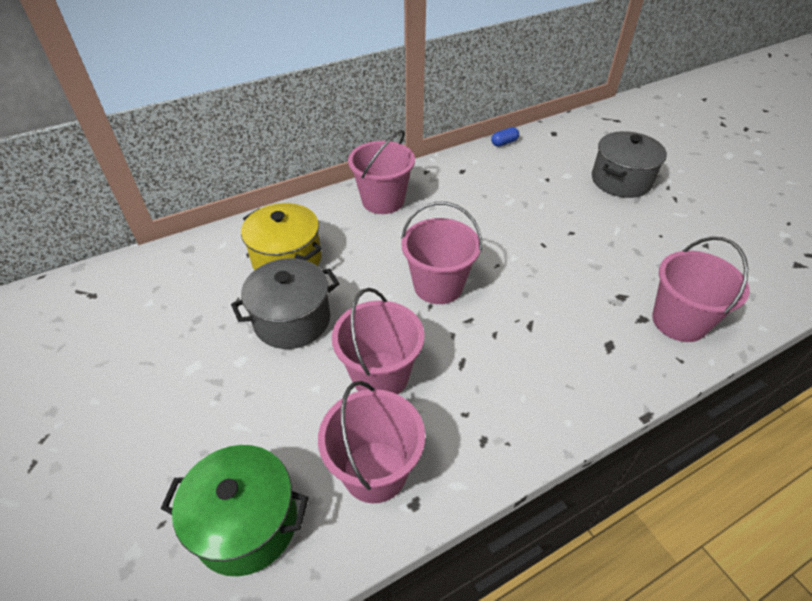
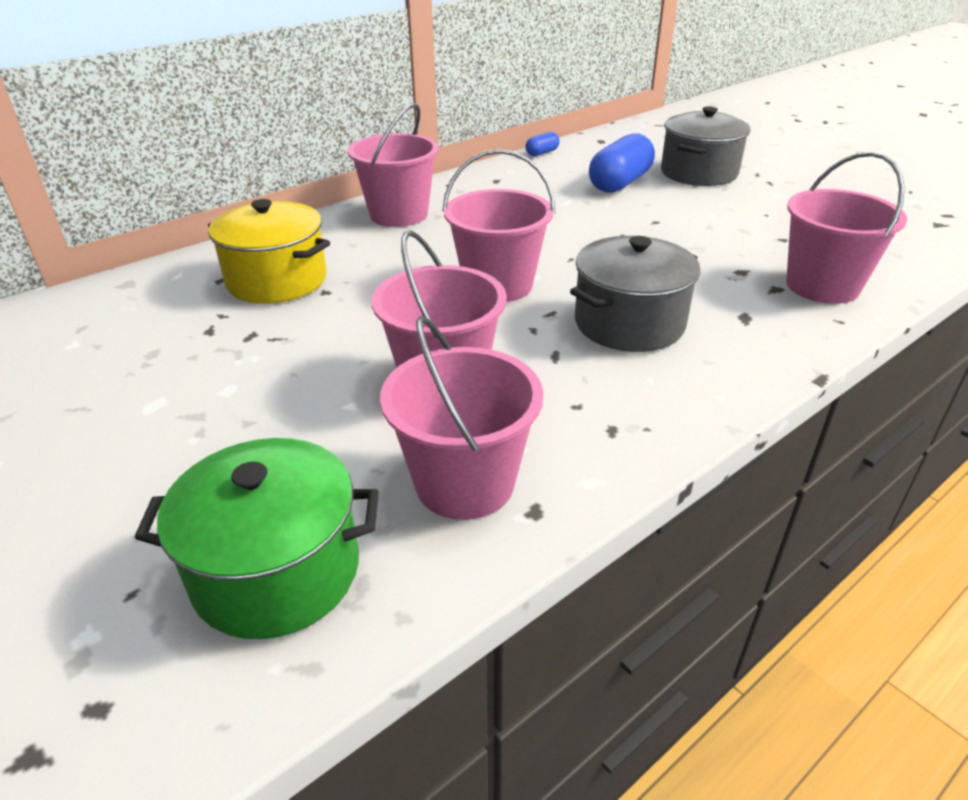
camera: 10 degrees left, 10 degrees down
grey pot [231,258,340,349] -> grey pot moved to [570,236,700,352]
none -> blue capsule [589,133,655,193]

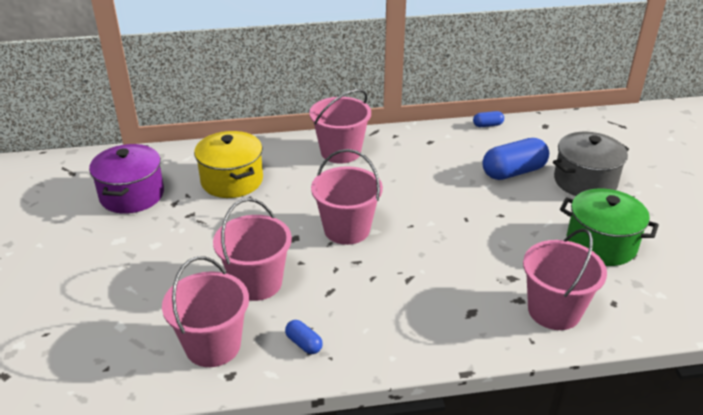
camera: 30 degrees right, 0 degrees up
green pot [135,438,379,639] -> green pot moved to [560,189,659,266]
grey pot [570,236,700,352] -> none
none -> purple pot [89,144,164,214]
none -> blue capsule [285,320,323,354]

